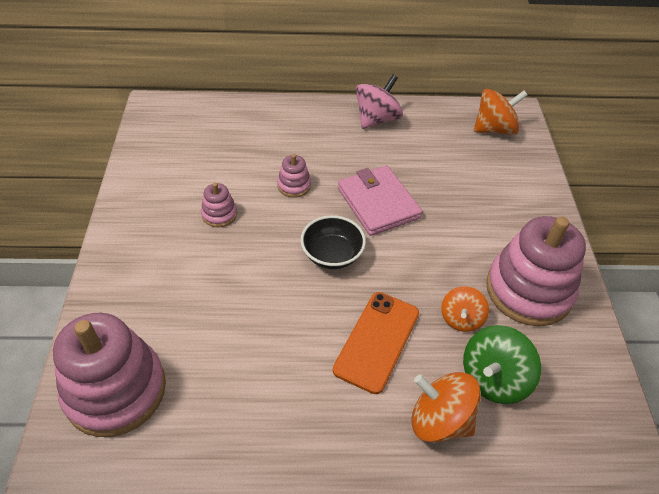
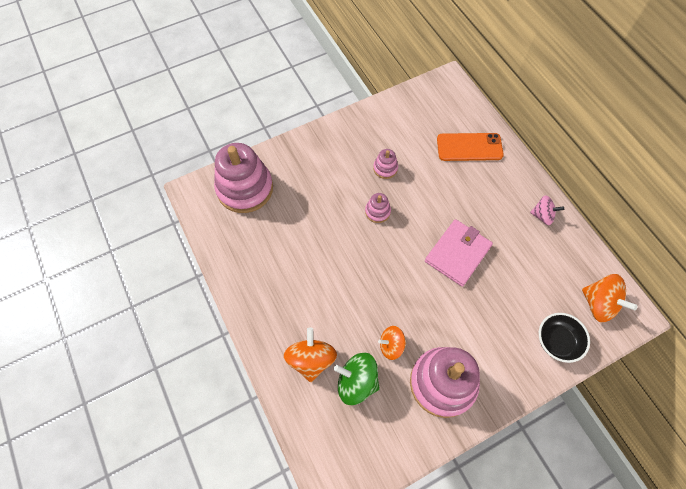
camera: 65 degrees right, 15 degrees up
pink stacking toy [277,154,311,198] -> pink stacking toy moved to [365,193,391,223]
black bowl [300,215,366,269] -> black bowl moved to [539,313,590,363]
orange phone [333,292,419,394] -> orange phone moved to [437,133,504,161]
pink spinning top [356,74,403,129] -> pink spinning top [530,195,564,225], size x0.65

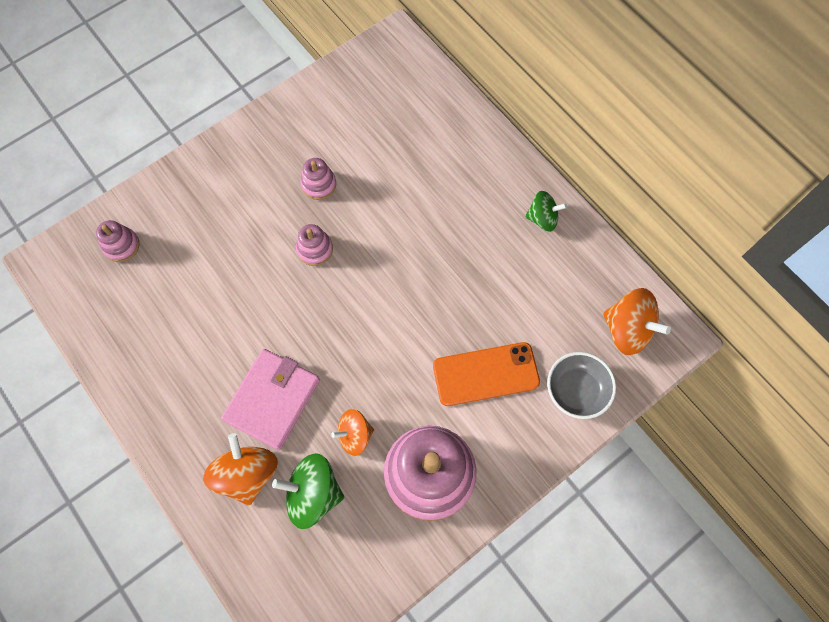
camera: 10 degrees left, 5 degrees up
pink stacking toy [214,143,273,213] -> pink stacking toy [96,220,139,262], size x0.44
pink wallet [425,219,493,287] -> pink wallet moved to [221,349,320,450]
orange phone [437,133,504,161] -> orange phone moved to [433,342,540,406]
pink spinning top [530,195,564,225] -> green spinning top [525,191,567,232]
black bowl [539,313,590,363] -> grey bowl [547,352,616,419]

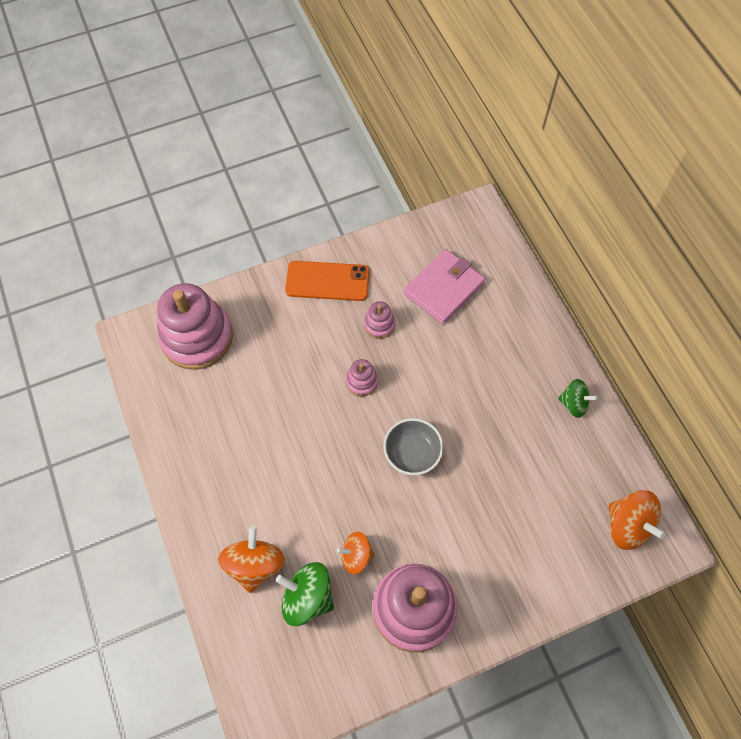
camera: 15 degrees right, 5 degrees down
pink stacking toy [96,220,139,262] -> pink stacking toy [157,283,233,370], size x2.25
pink wallet [221,349,320,450] -> pink wallet moved to [404,249,485,324]
orange phone [433,342,540,406] -> orange phone moved to [285,261,370,301]
grey bowl [547,352,616,419] -> grey bowl moved to [383,418,444,475]

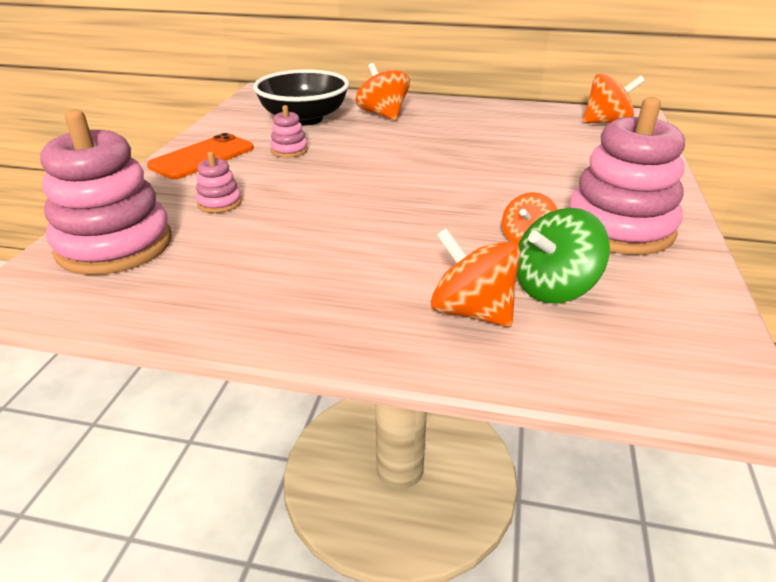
camera: 55 degrees left, 30 degrees down
pink stacking toy [345,359,378,397] -> pink stacking toy moved to [196,152,242,213]
grey bowl [383,418,444,475] -> none
pink wallet [404,249,485,324] -> black bowl [253,69,349,126]
green spinning top [558,379,598,418] -> none
none -> orange spinning top [356,63,410,120]

